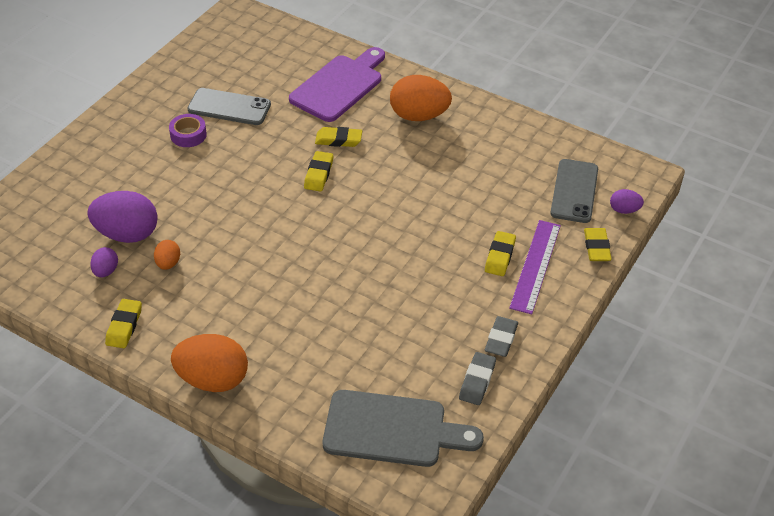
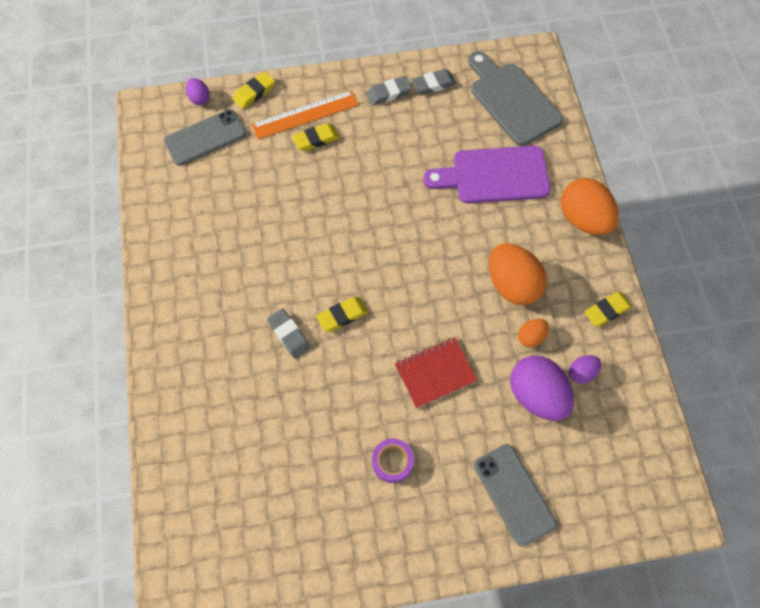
camera: 130 degrees left, 20 degrees up
grey phone [187,88,271,125] -> grey phone moved to [474,444,557,547]
purple cutting board [289,47,385,122] -> purple cutting board moved to [423,146,550,204]
yellow eraser [315,127,362,147] -> grey eraser [267,308,311,359]
orange egg [390,75,452,121] -> orange egg moved to [489,243,547,305]
purple ruler [509,220,561,314] -> orange ruler [252,90,359,139]
none -> red notebook [395,337,477,409]

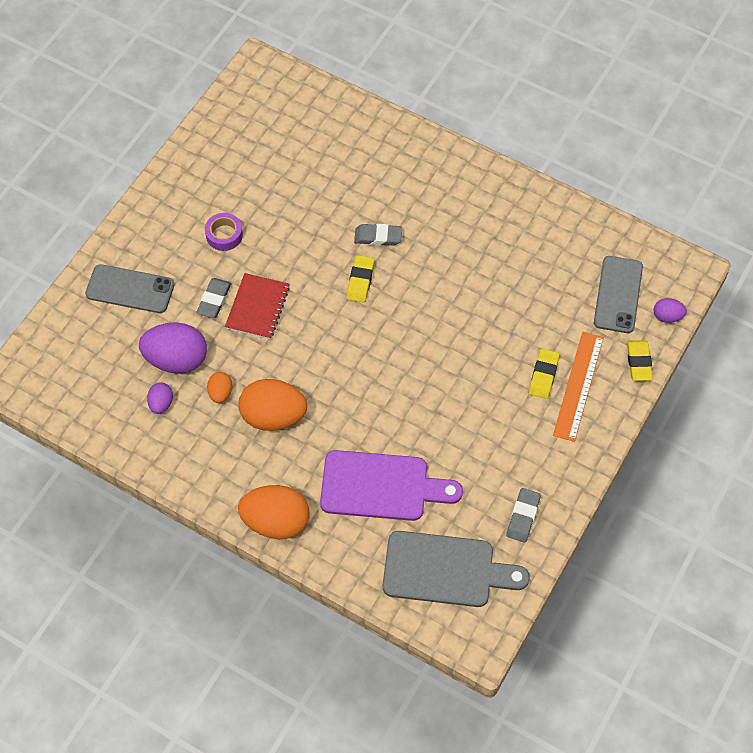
camera: 130 degrees right, 5 degrees down
grey eraser [366,76,412,106] -> grey eraser moved to [196,278,231,318]
purple cutting board [423,146,550,204] -> purple cutting board turned 60 degrees clockwise [320,450,463,521]
yellow eraser [584,291,632,327] -> none

